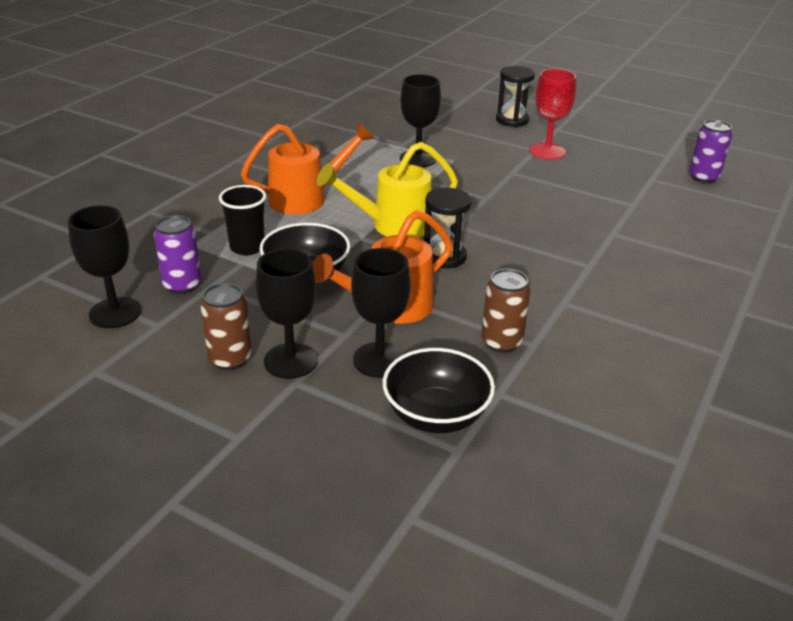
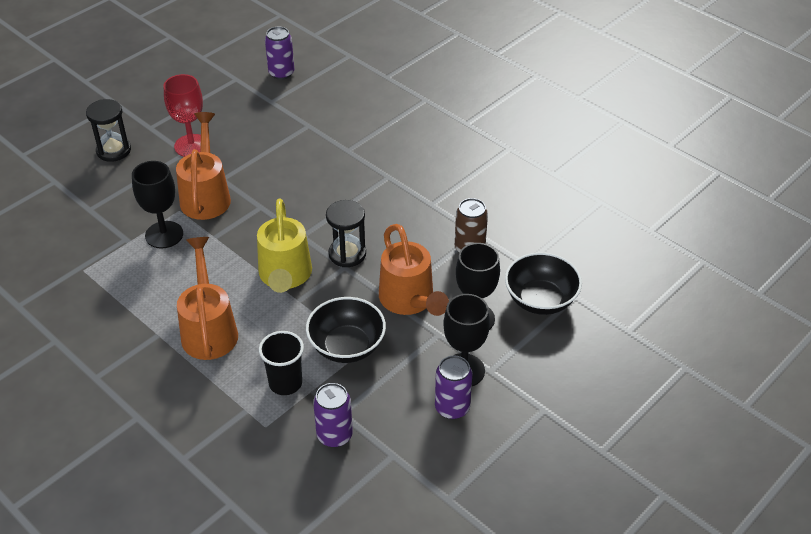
camera: 75 degrees left, 10 degrees up
black goblet [68,205,141,328] -> none
brown can [200,283,252,370] -> purple can [435,356,472,419]
none -> orange watering can [176,112,231,220]

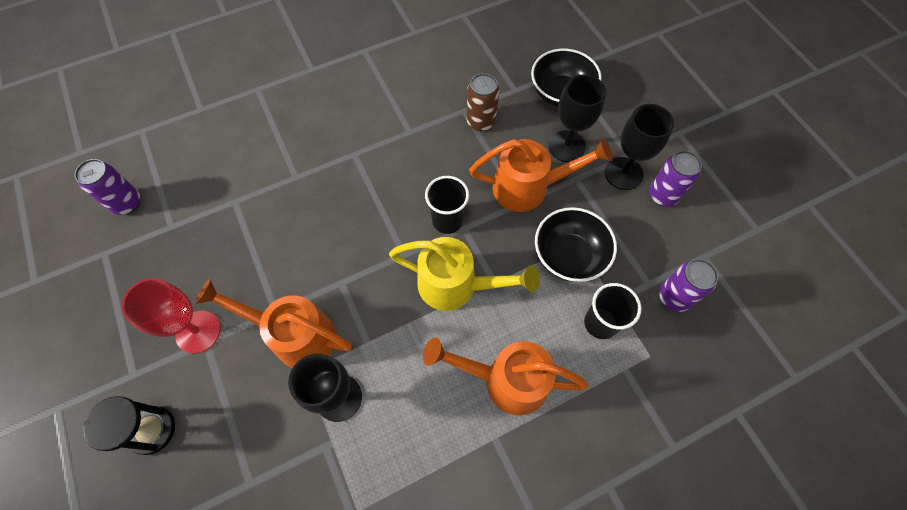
camera: 70 degrees left, 20 degrees up
black hourglass [326,200,366,267] -> black cup [425,176,469,234]

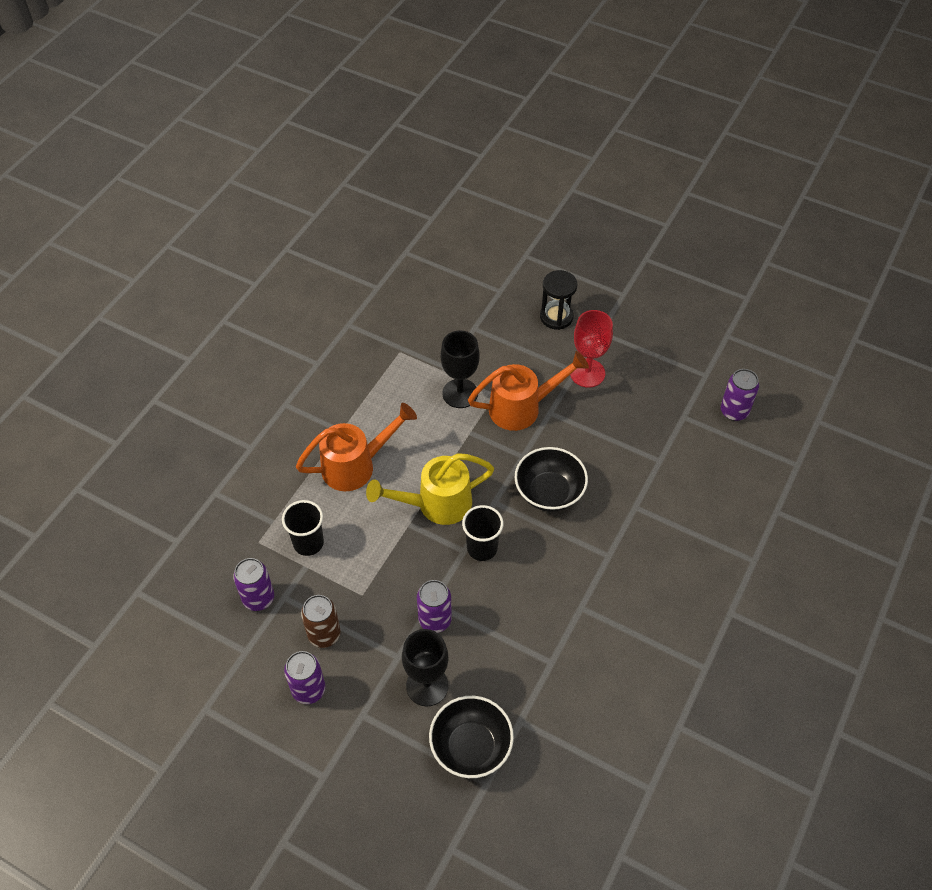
camera: 145 degrees right, 10 degrees down
brown can [466,73,499,131] -> brown can moved to [301,595,341,648]
orange watering can [469,138,613,212] -> purple can [417,580,452,633]
black bowl [535,207,617,282] -> black bowl moved to [515,447,588,512]
black goblet [605,104,674,190] -> none

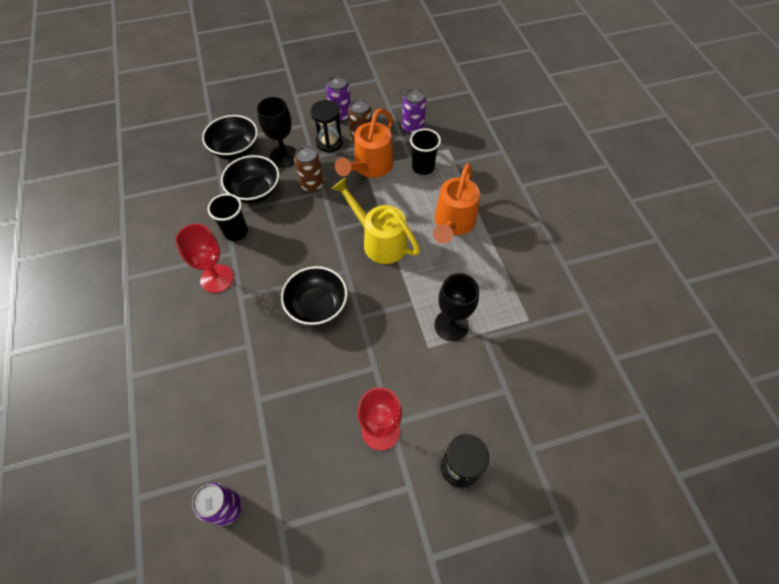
camera: 135 degrees right, 5 degrees up
yellow watering can [366,453,494,525] -> yellow watering can turned 75 degrees counterclockwise [331,178,420,264]
purple can [417,580,452,633] -> brown can [294,146,324,192]
black cup [462,505,504,561] -> black cup moved to [207,193,248,241]
orange watering can [468,351,589,431] -> orange watering can moved to [335,108,393,178]
none -> red goblet [175,224,234,293]
none -> black bowl [221,155,279,204]
none -> black hourglass [310,100,343,152]

